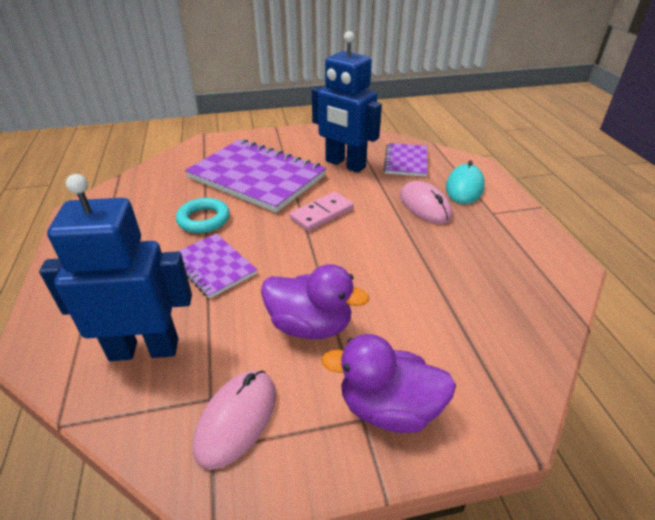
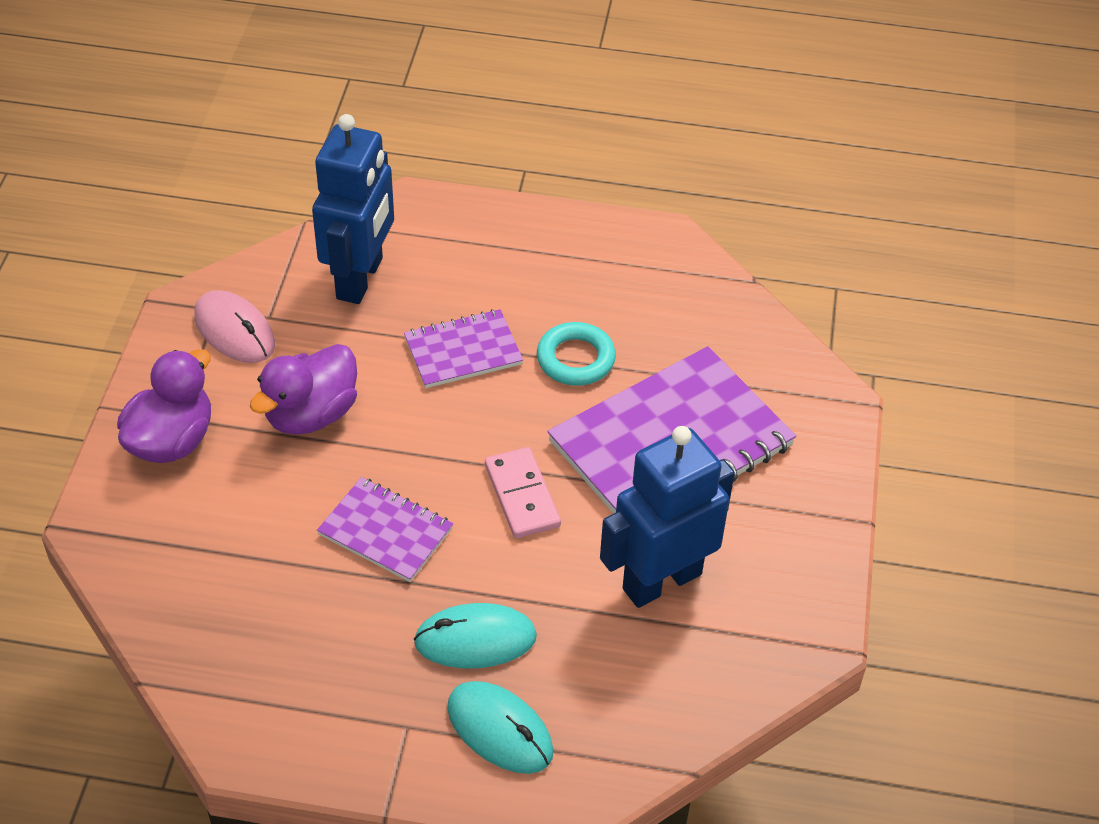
camera: 110 degrees right, 10 degrees up
purple notebook [384,143,427,177] -> purple notebook moved to [317,477,453,582]
pink mouse [400,181,452,224] -> turquoise mouse [414,603,537,668]

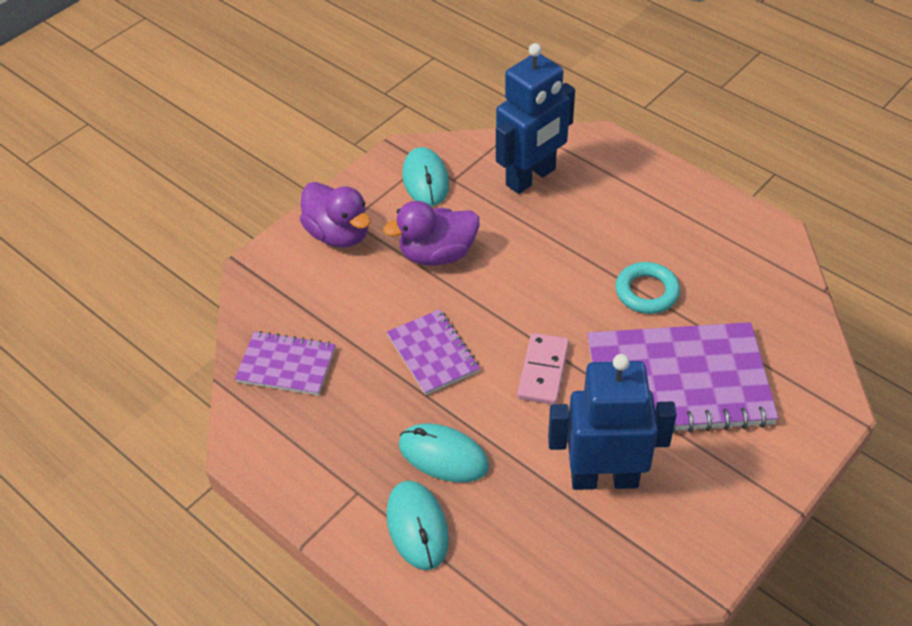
camera: 35 degrees right, 0 degrees up
purple duck [117,349,211,463] -> purple duck turned 75 degrees clockwise [300,182,371,248]
pink mouse [194,290,275,363] -> turquoise mouse [402,147,449,206]
purple notebook [404,309,523,388] -> purple notebook moved to [235,331,336,396]

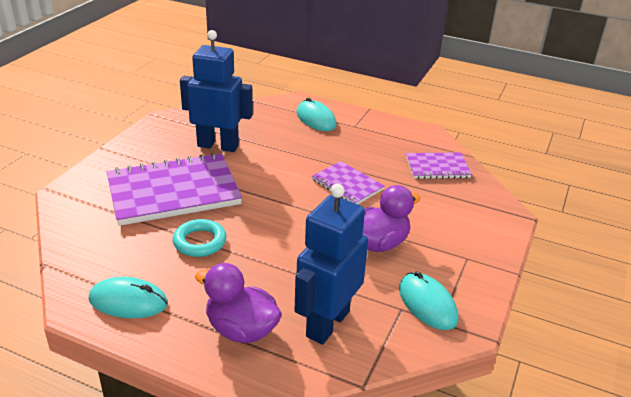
camera: 160 degrees right, 15 degrees down
purple duck [300,182,371,248] -> purple duck moved to [195,263,282,343]
turquoise mouse [399,423,489,482] -> turquoise mouse moved to [88,277,168,318]
pink domino [517,333,569,405] -> none
blue robot [548,354,677,490] -> blue robot turned 150 degrees counterclockwise [180,30,253,152]

